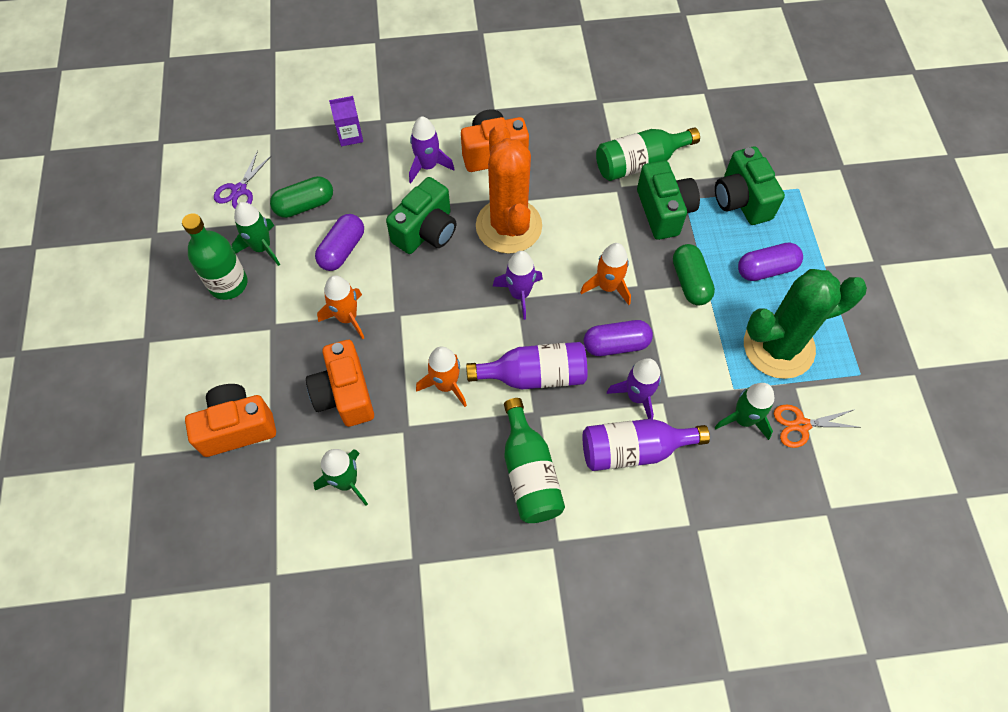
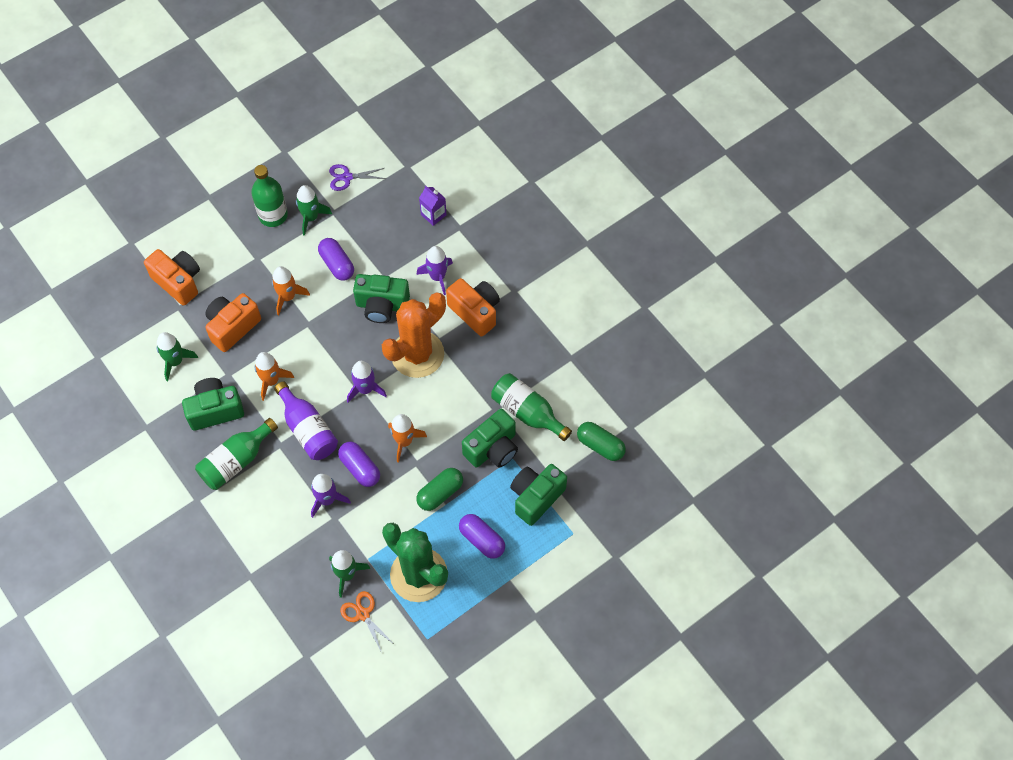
camera: 60 degrees right, 0 degrees up
green capsule [270,176,333,218] -> green capsule moved to [577,422,626,461]
purple capsule [315,214,364,271] -> purple capsule turned 60 degrees clockwise [318,238,354,281]
purple bottle [582,419,710,471] -> none
none -> green camera [182,378,244,431]

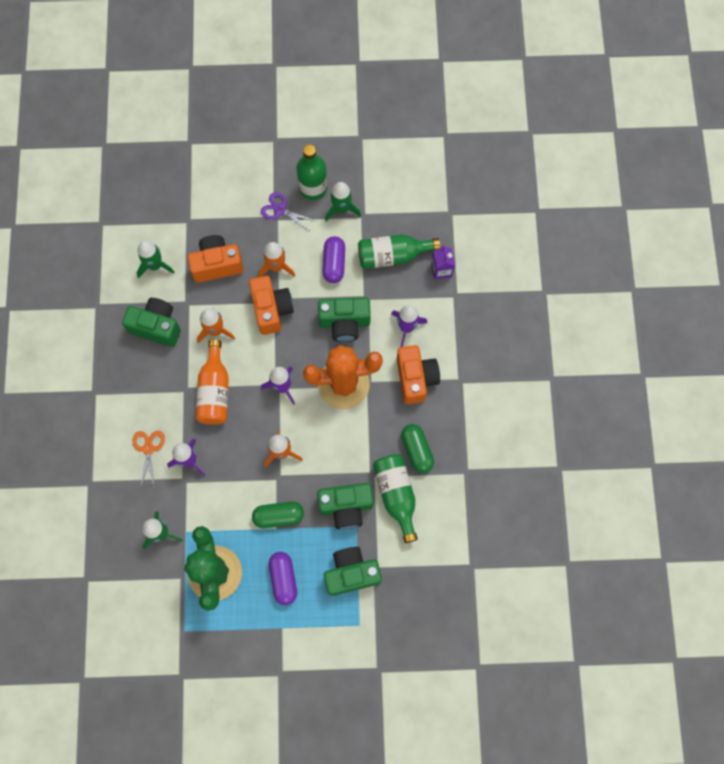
camera: 35 degrees right, 10 degrees up
orange camera [144,249,200,306] -> orange camera moved to [249,276,294,335]
green bottle [195,418,278,490] -> green bottle moved to [358,234,441,269]
purple bottle [274,381,338,460] -> orange bottle [196,339,229,425]
purple scissors [329,164,386,191] -> purple scissors moved to [261,192,316,231]
purple capsule [338,442,380,487] -> none
orange scissors [340,591,395,653] -> orange scissors moved to [132,431,165,489]
green camera [353,274,410,323] -> green camera turned 45 degrees counterclockwise [318,297,371,342]
green capsule [577,422,626,461] -> green capsule moved to [401,424,434,473]

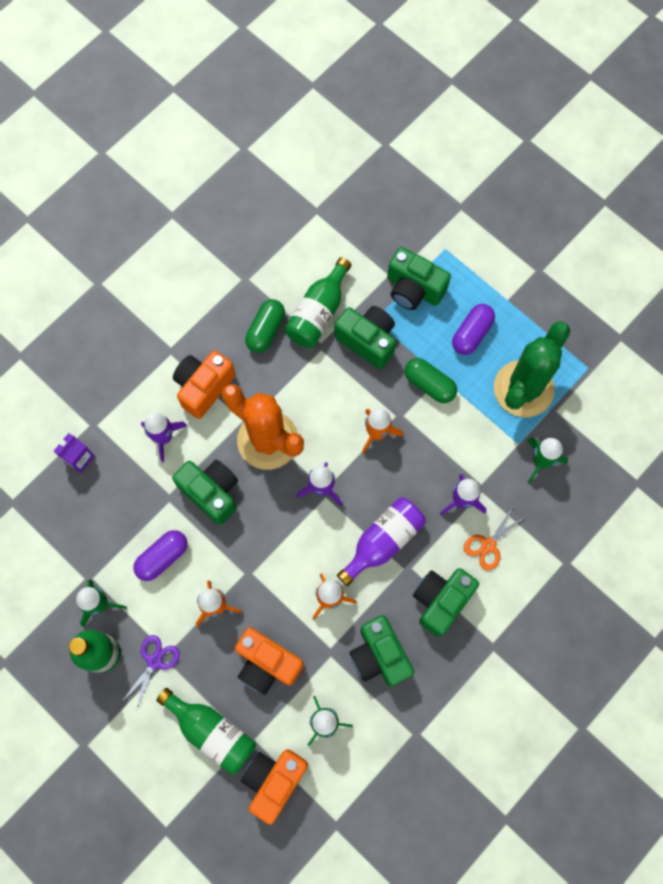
camera: 135 degrees left, 0 degrees up
orange bottle [196,339,229,425] -> purple bottle [337,497,426,586]
orange camera [249,276,294,335] -> orange camera moved to [241,749,308,825]
purple scissors [261,192,316,231] -> purple scissors turned 135 degrees counterclockwise [122,635,180,710]
green bottle [358,234,441,269] -> green bottle moved to [156,688,256,775]
none -> green camera [413,568,479,637]

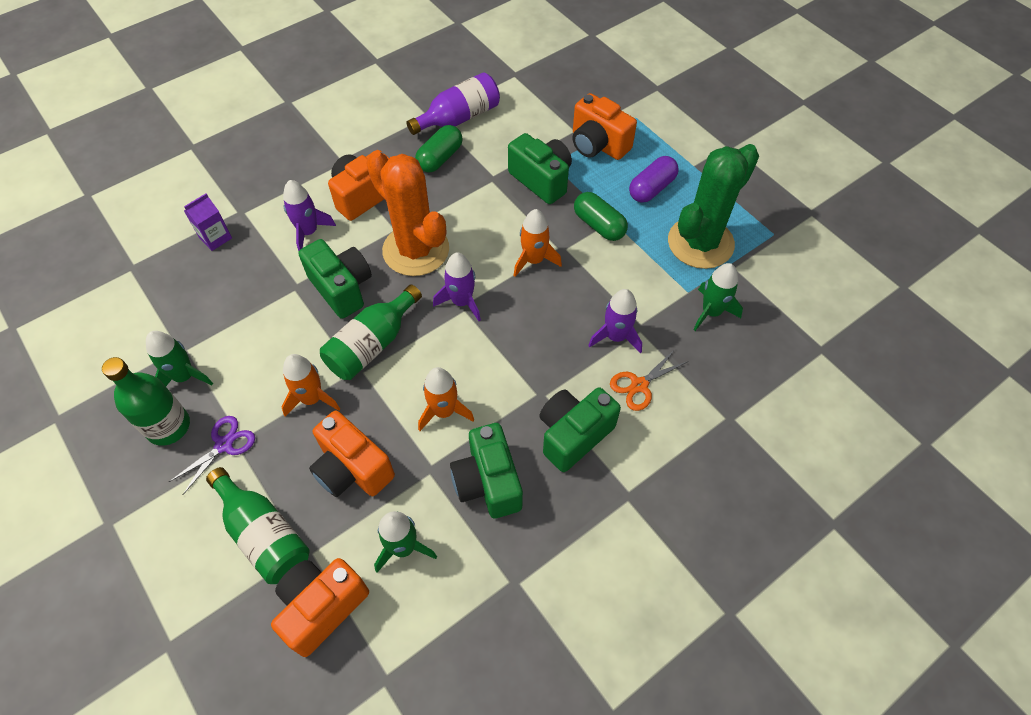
camera: 10 degrees right, 15 degrees down
purple capsule [133,530,188,581] -> none
green bottle [285,257,352,348] -> green bottle moved to [320,284,422,380]
purple bottle [337,497,426,586] -> purple bottle moved to [406,72,500,135]
green camera [387,247,451,310] -> orange camera [572,93,637,160]

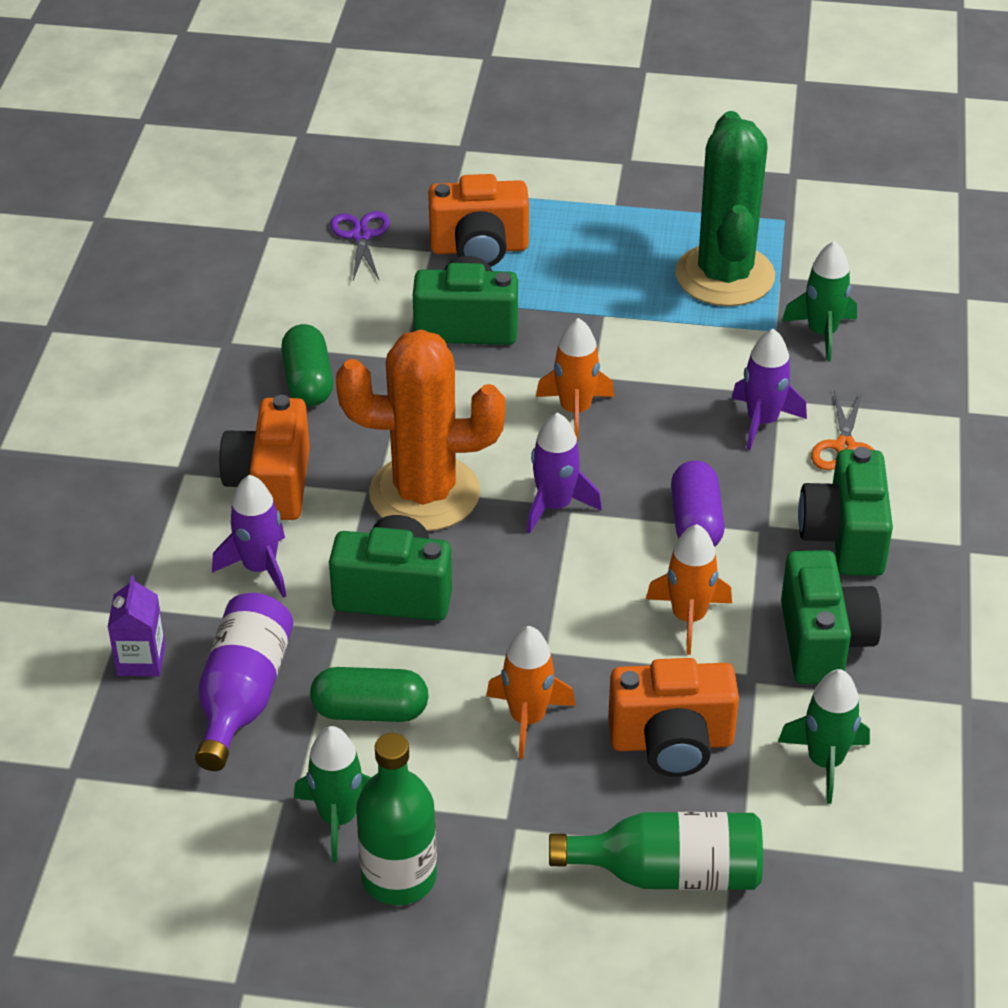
camera: 45 degrees left, 15 degrees down
purple scissors [169,416,255,495] -> purple scissors moved to [330,211,390,281]
orange camera [271,558,369,657] -> none
green bottle [320,284,422,380] -> none
purple bottle [406,72,500,135] -> purple bottle moved to [195,593,293,771]
green camera [450,423,523,519] -> green camera turned 120 degrees counterclockwise [781,550,882,684]
green capsule [574,192,628,241] -> green capsule moved to [310,667,429,722]
purple capsule [629,156,679,203] -> purple capsule moved to [671,461,725,547]

